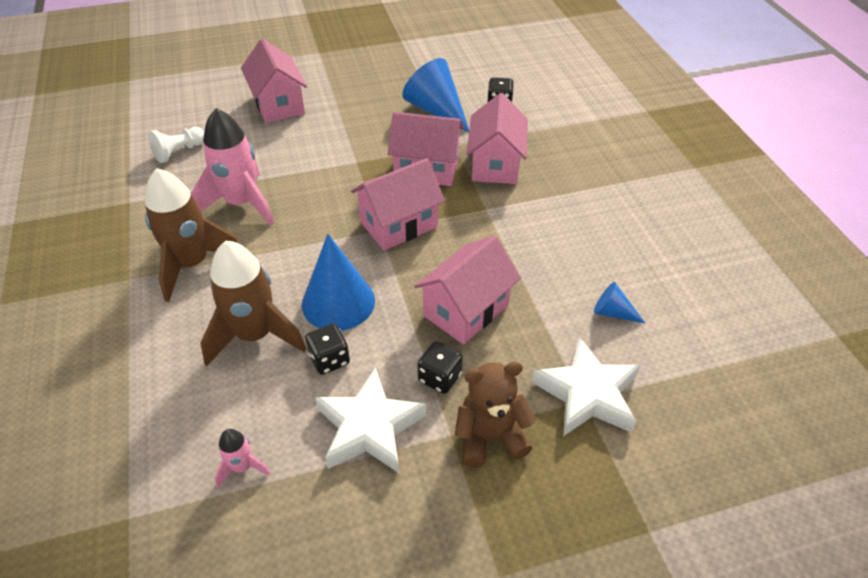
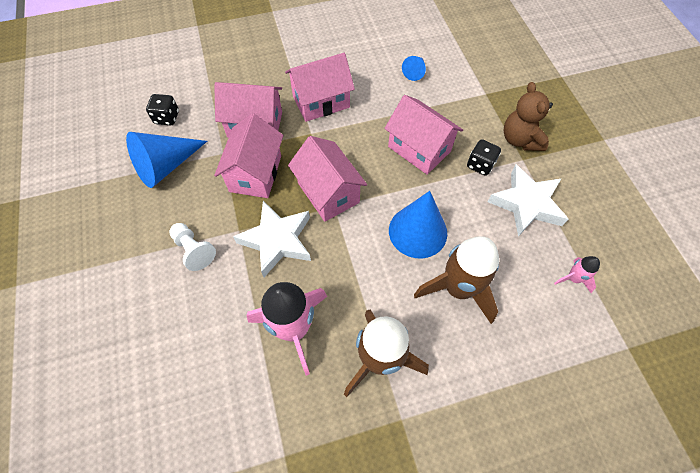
camera: 90 degrees left, 15 degrees up
white pawn [148,127,204,163] -> white pawn moved to [169,223,216,271]
pink house [241,39,307,123] -> pink house moved to [285,53,355,122]
black dice [305,324,350,375] -> none
white star [532,337,640,436] -> white star moved to [233,201,311,277]

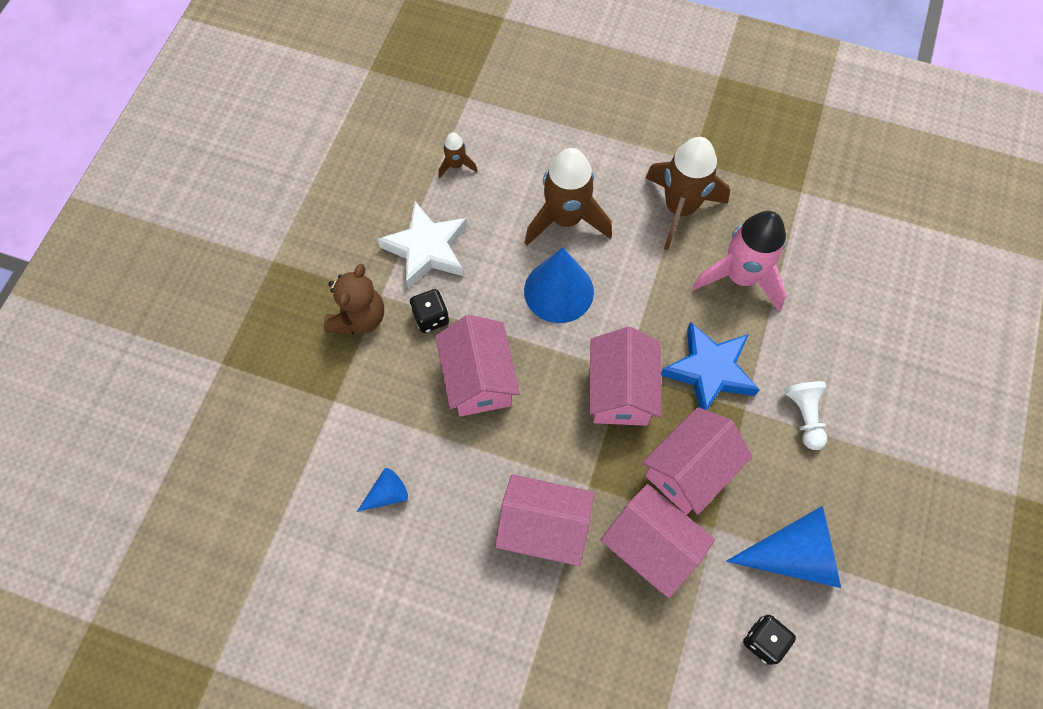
camera: 145 degrees left, 5 degrees up
white star [233,201,311,277] -> blue star [661,322,760,410]
pink rocket [554,256,600,293] -> brown rocket [438,133,478,178]

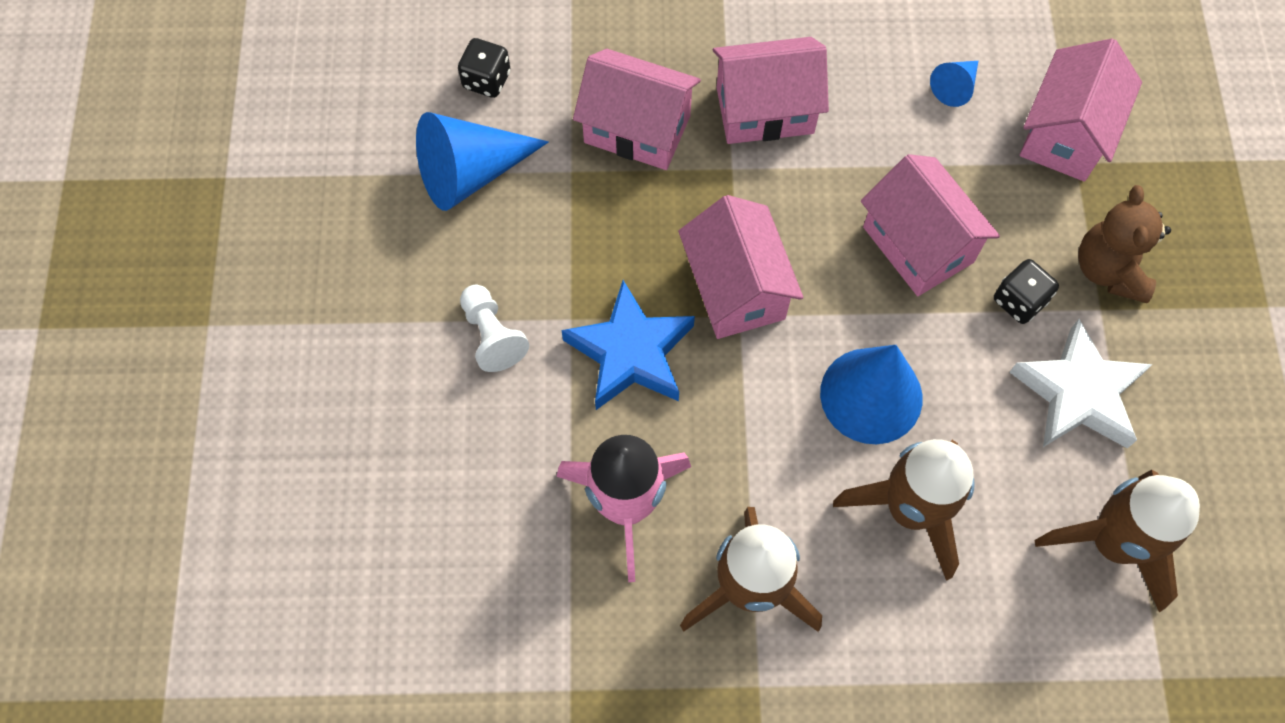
camera: 160 degrees right, 0 degrees up
brown rocket [438,133,478,178] -> brown rocket [1035,470,1200,612], size x2.15
pink house [642,407,752,515] -> pink house moved to [1020,38,1142,182]

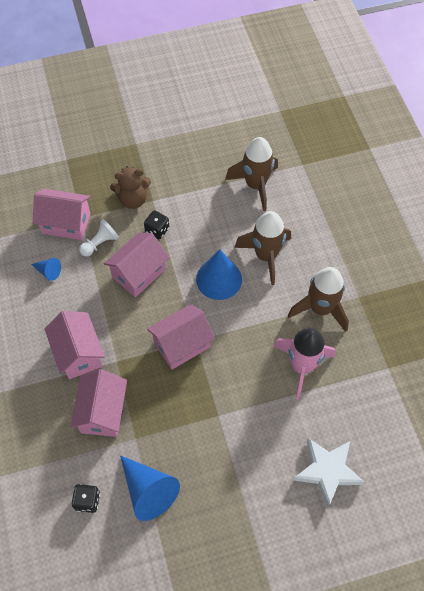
camera: 105 degrees left, 5 degrees down
white pawn [460,285,529,372] -> white pawn moved to [79,219,119,257]
blue star [561,280,695,410] -> none
white star [1009,319,1153,448] -> white star moved to [294,438,364,508]

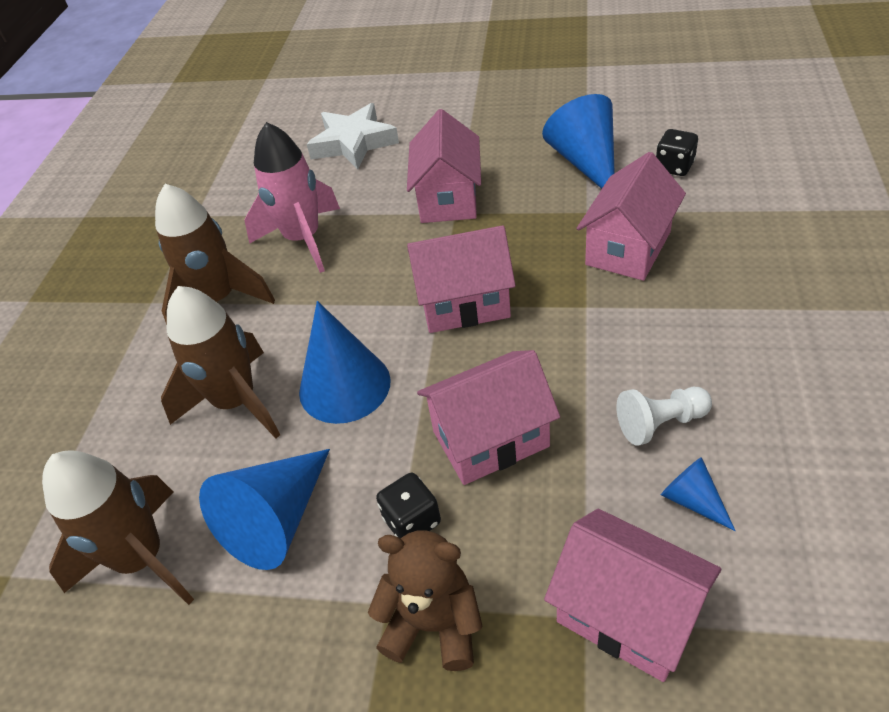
camera: 150 degrees left, 15 degrees down
pink house [44,311,105,379] -> pink house moved to [407,109,481,223]
white pawn [79,219,119,257] -> white pawn moved to [617,387,712,446]
none -> blue cone [199,449,330,570]

